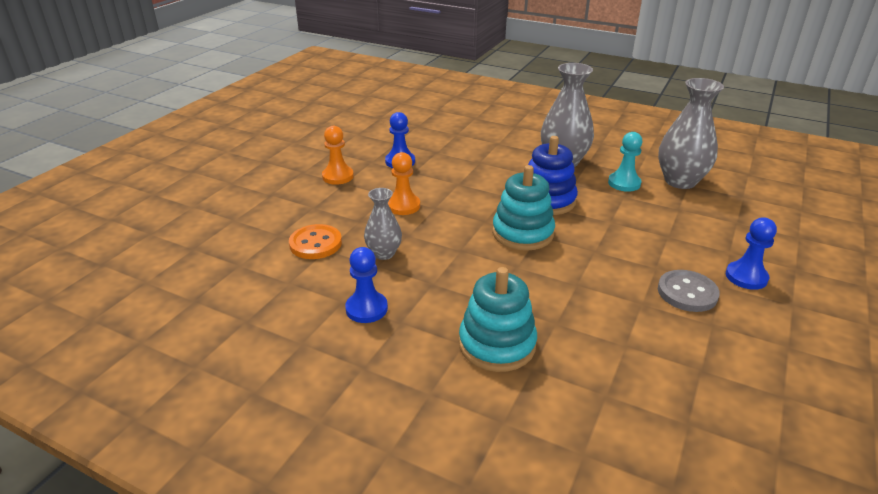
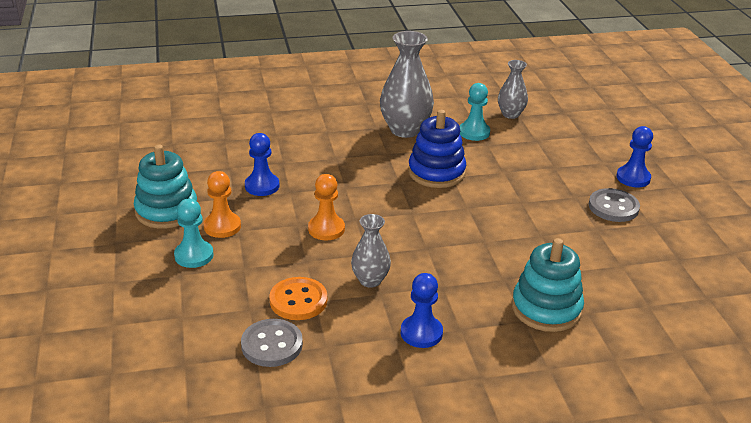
camera: 40 degrees left, 0 degrees up
turquoise stacking toy [492,165,555,251] -> turquoise stacking toy moved to [134,145,197,229]
grey vase [658,78,724,189] -> grey vase [498,60,528,119], size x0.58
none -> turquoise pawn [174,199,213,268]
none -> grey button [241,319,303,367]

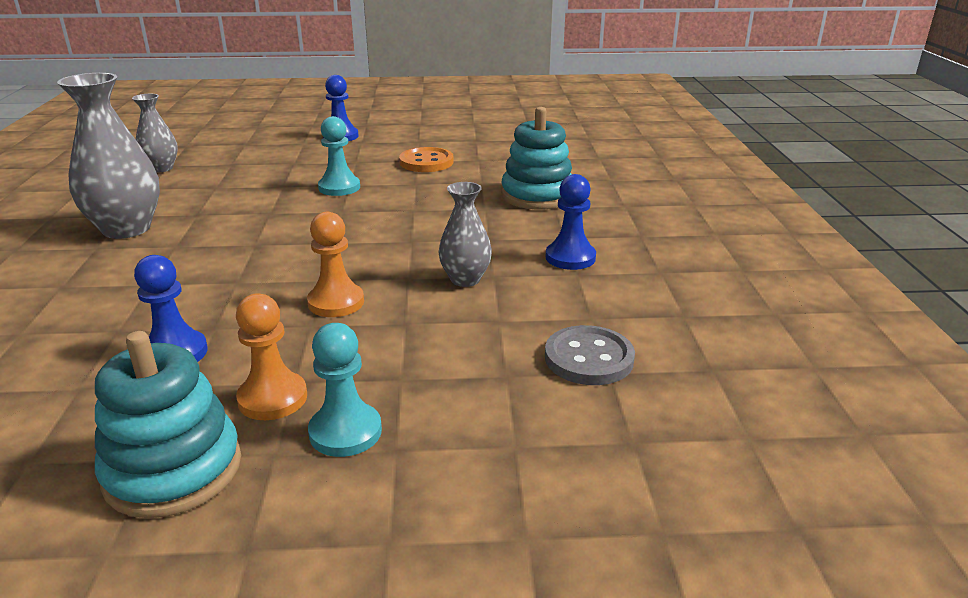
camera: 80 degrees left, 5 degrees down
orange button [269,277,327,320] -> orange button moved to [399,147,454,172]
blue stacking toy [408,110,466,188] -> none
turquoise pawn [460,83,490,141] -> turquoise pawn moved to [318,116,360,196]
grey button [589,188,640,222] -> none

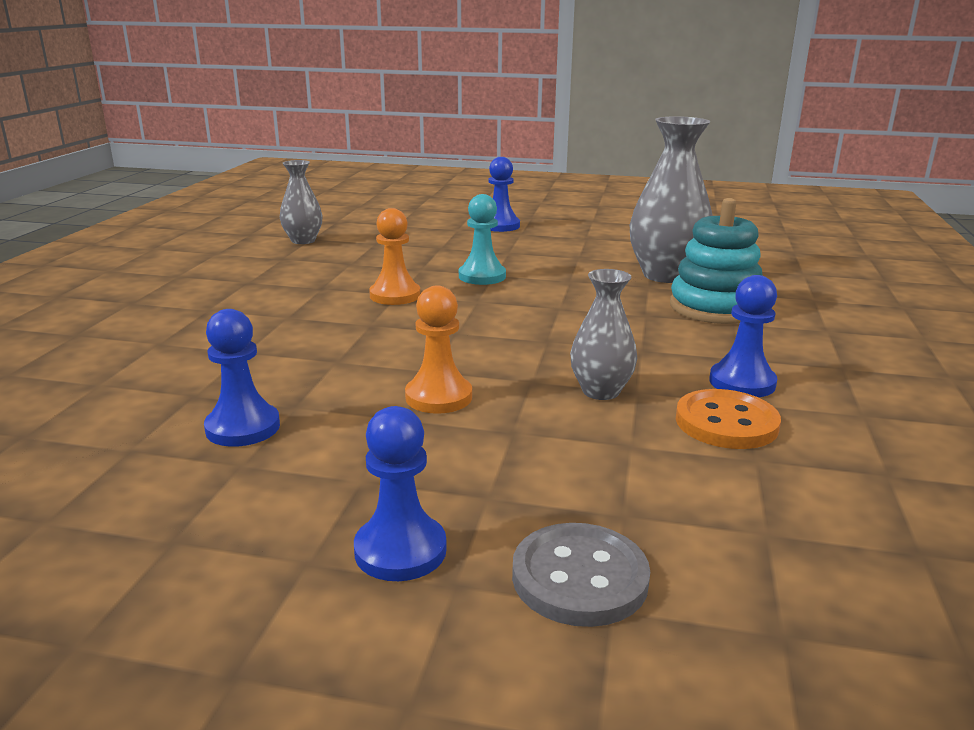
camera: 15 degrees right, 5 degrees down
grey vase [57,73,160,239] -> grey vase moved to [630,116,713,283]
turquoise stacking toy [95,331,241,518] -> none
orange pawn [236,294,307,420] -> orange pawn moved to [369,208,420,305]
turquoise pawn [308,323,382,457] -> blue pawn [354,406,447,581]
orange button [399,147,454,172] -> orange button moved to [676,389,781,449]
grey button [545,325,635,385] -> grey button moved to [512,523,650,627]

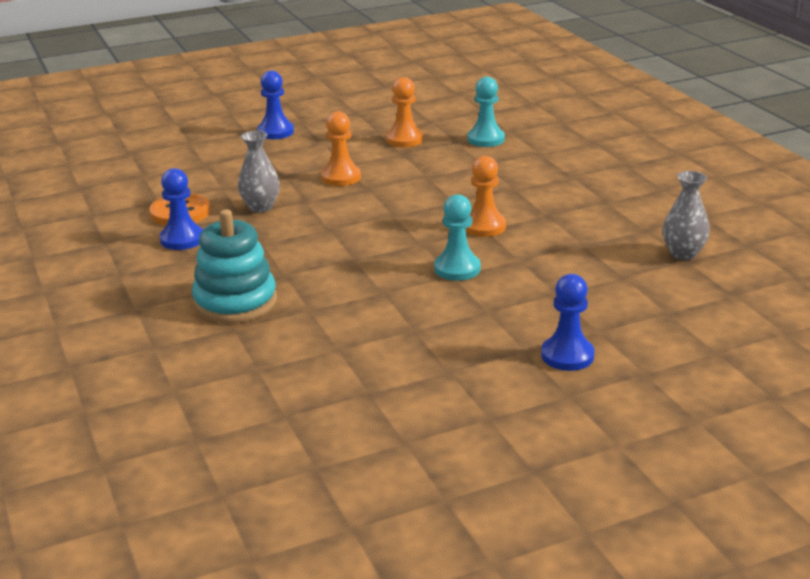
camera: 145 degrees right, 5 degrees up
blue pawn [204,309,280,447] -> orange pawn [386,77,423,147]
grey button [512,523,650,627] -> none
grey vase [630,116,713,283] -> none
none -> turquoise pawn [467,77,505,147]

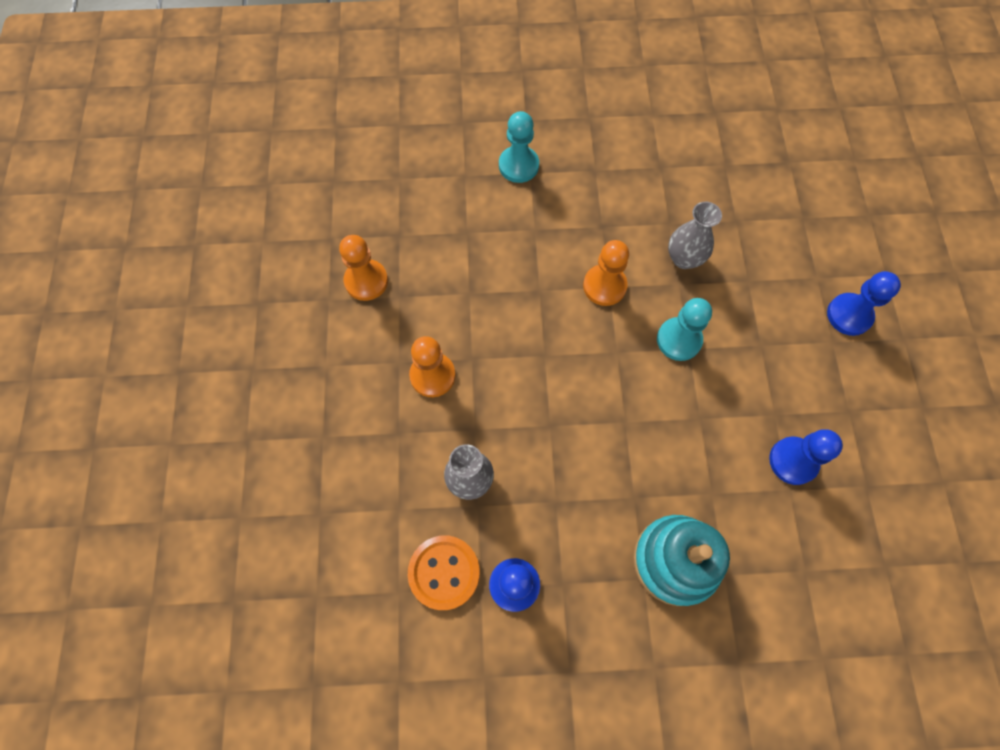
camera: 70 degrees left, 40 degrees up
blue pawn [257,71,294,139] -> blue pawn moved to [769,429,843,485]
turquoise pawn [467,77,505,147] -> turquoise pawn moved to [499,111,539,183]
grey vase [663,171,710,260] -> grey vase moved to [668,202,722,269]

